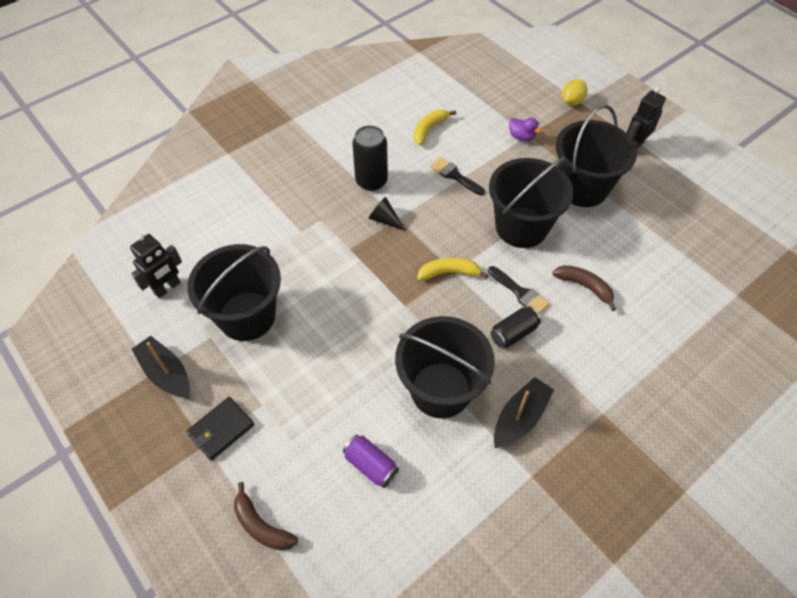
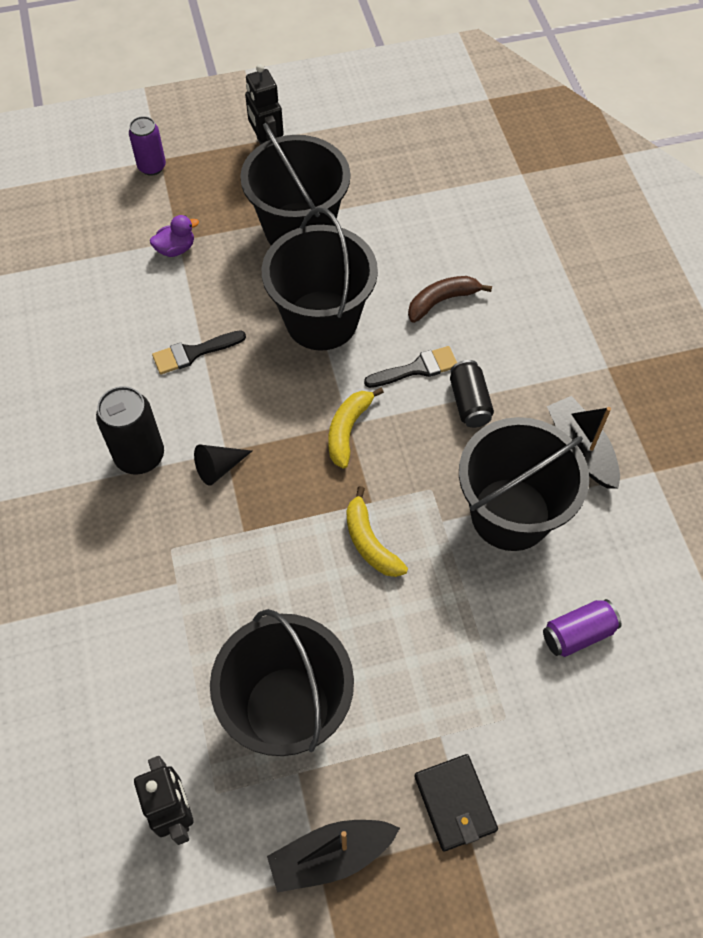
camera: 65 degrees left, 5 degrees up
brown banana [234,482,298,551] -> none
yellow banana [414,110,456,146] -> yellow banana moved to [347,486,408,577]
yellow lemon [562,79,588,105] -> purple can [129,116,166,176]

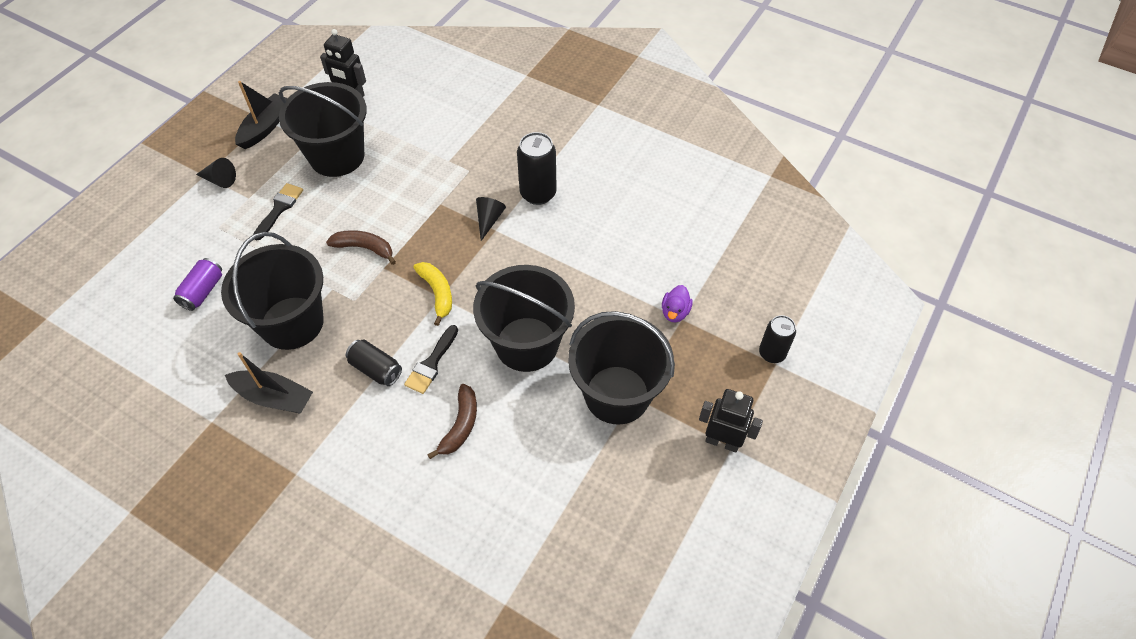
camera: 135 degrees right, 5 degrees down
purple can [129,116,166,176] -> black can [759,315,796,363]
black brush [152,330,246,375] -> black brush moved to [253,183,303,240]
yellow banana [347,486,408,577] -> brown banana [326,230,396,265]
black wallet [414,754,498,852] -> black cone [196,158,236,188]

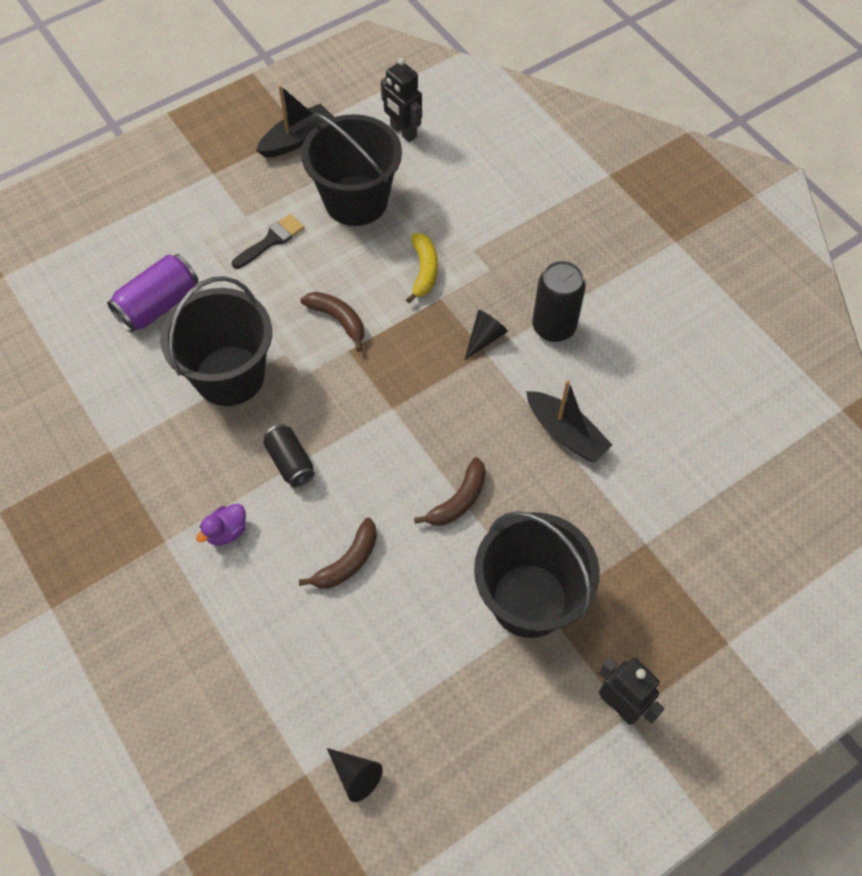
camera: 25 degrees right, 5 degrees up
purple can [173,258,222,311] -> purple can [107,254,199,333], size x1.50
black cone [196,158,236,188] -> black cone moved to [327,748,383,802]
black boat [225,352,313,414] -> black boat moved to [526,380,612,463]
black brush [404,325,458,394] -> none
yellow banana [413,262,452,326] -> yellow banana moved to [406,233,438,303]
black bucket [473,265,575,372] -> brown banana [414,457,486,526]
purple duck [662,285,693,322] -> purple duck moved to [196,504,246,546]
black can [759,315,796,363] -> none

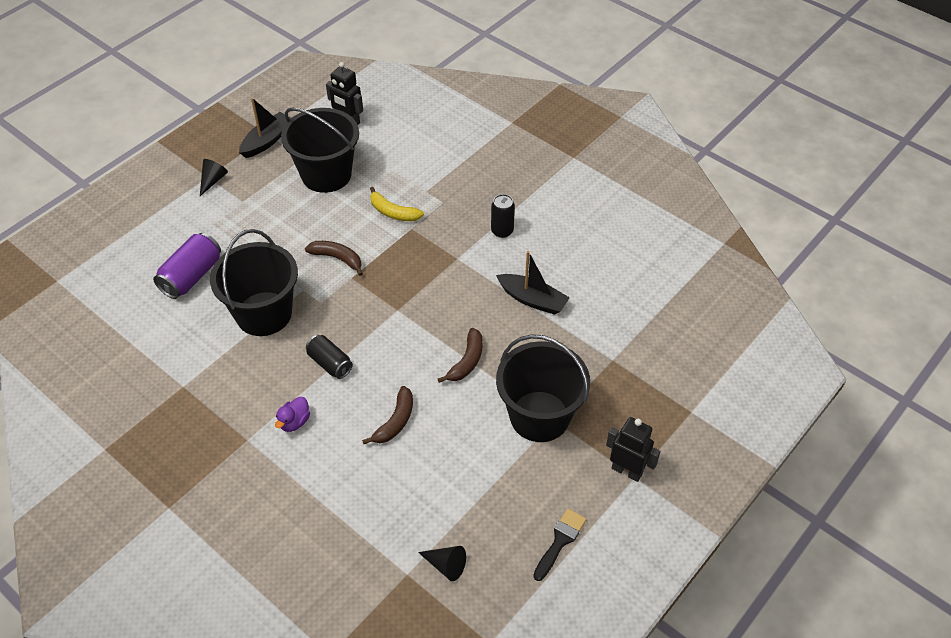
camera: 15 degrees left, 10 degrees down
black brush [232,214,304,269] -> black brush moved to [533,509,587,581]
yellow banana [406,233,438,303] -> yellow banana turned 135 degrees clockwise [370,187,424,221]
black cone [464,310,508,360] -> black cone moved to [200,159,228,196]
black can [532,261,586,342] -> black can [491,194,515,238], size x0.66

